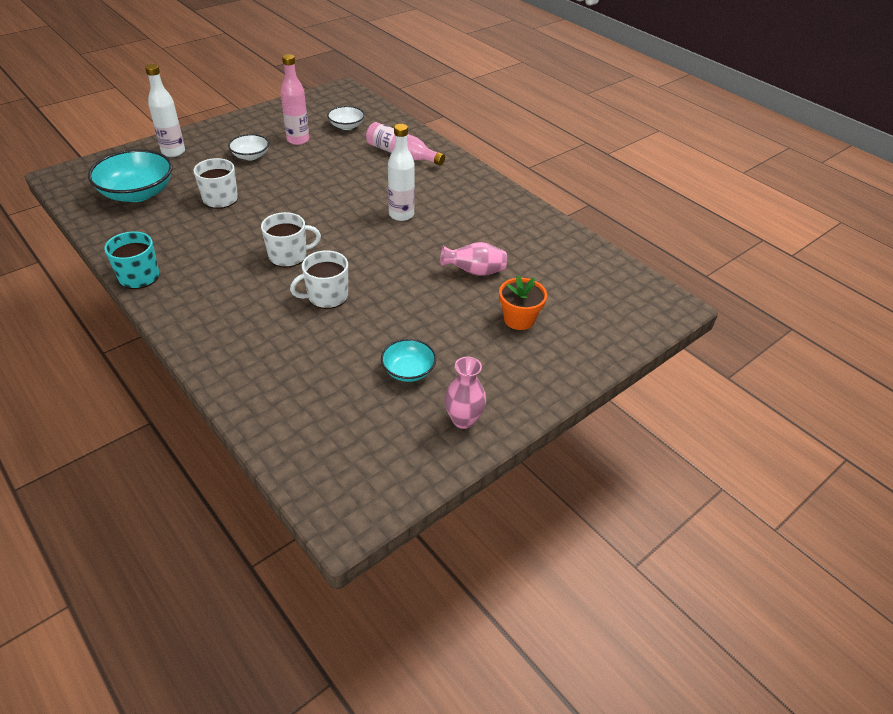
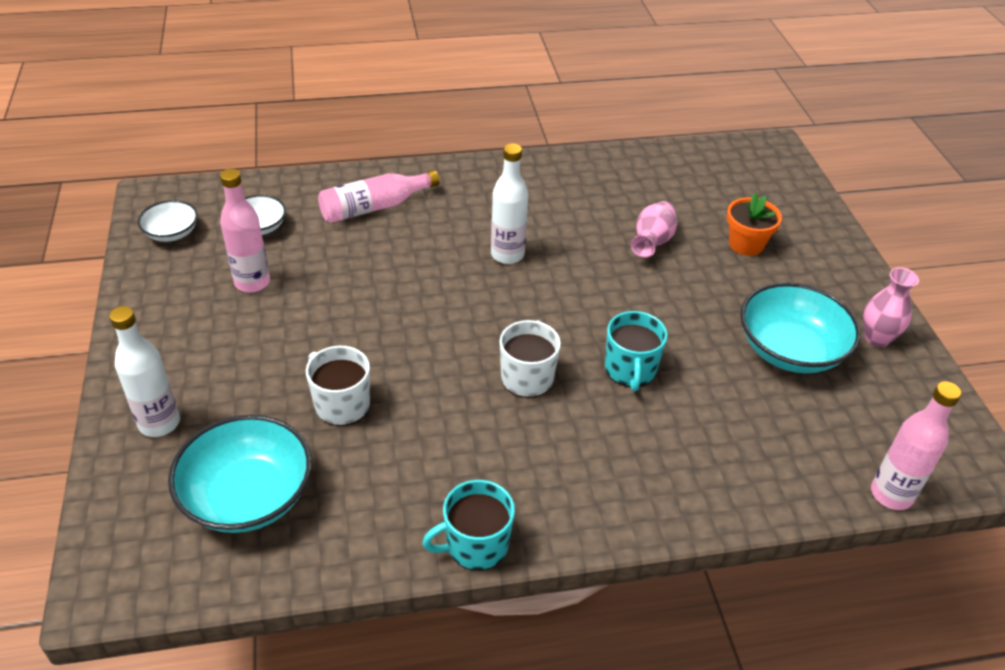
camera: 60 degrees left, 0 degrees up
white bowl [228,134,269,161] -> white bowl moved to [138,200,198,242]
white mug [290,250,348,309] -> turquoise mug [605,311,668,391]
turquoise bowl [381,339,436,382] -> turquoise bowl [740,282,861,373], size x1.83
none -> pink bottle [871,381,961,510]

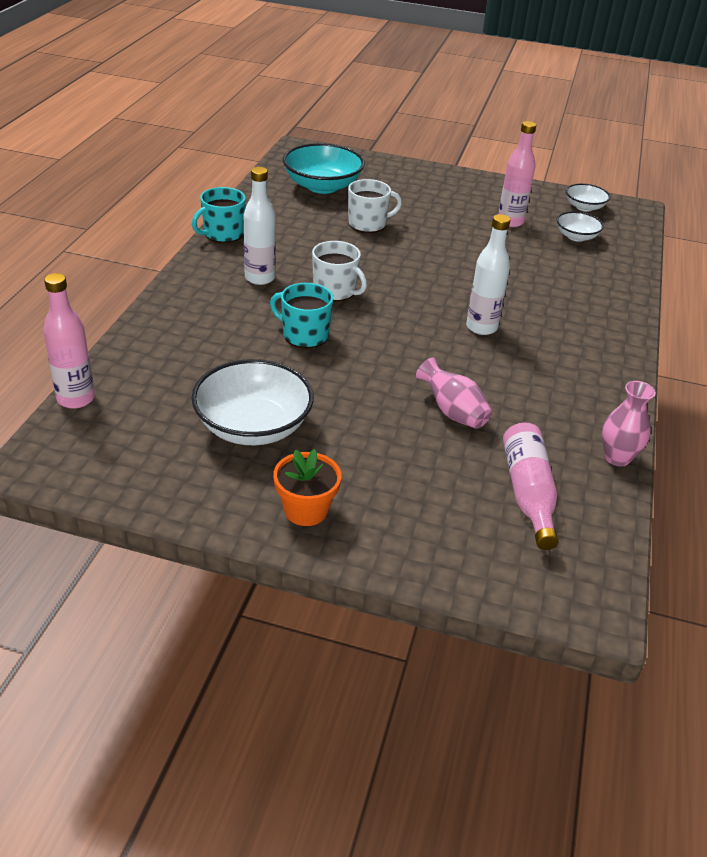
camera: 115 degrees right, 5 degrees down
white bottle [109,306,180,437] -> white bottle moved to [244,167,276,285]
pink bottle [318,170,440,223] -> pink bottle moved to [503,423,558,550]
turquoise mug [422,480,515,571] -> turquoise mug turned 135 degrees counterclockwise [192,187,246,243]
orange flower pot [727,193,782,256] -> orange flower pot moved to [273,449,341,526]
turquoise bowl [740,282,861,373] -> white bowl [191,359,314,445]
pink vase [863,267,919,347] -> pink vase moved to [602,381,656,467]

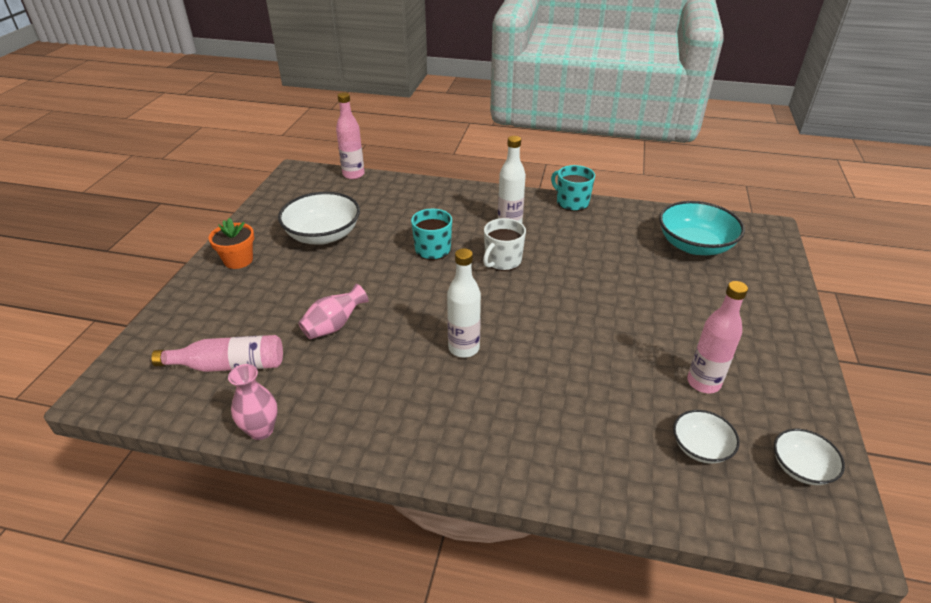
camera: 90 degrees right, 0 degrees up
white mug [348,179,402,233] -> none

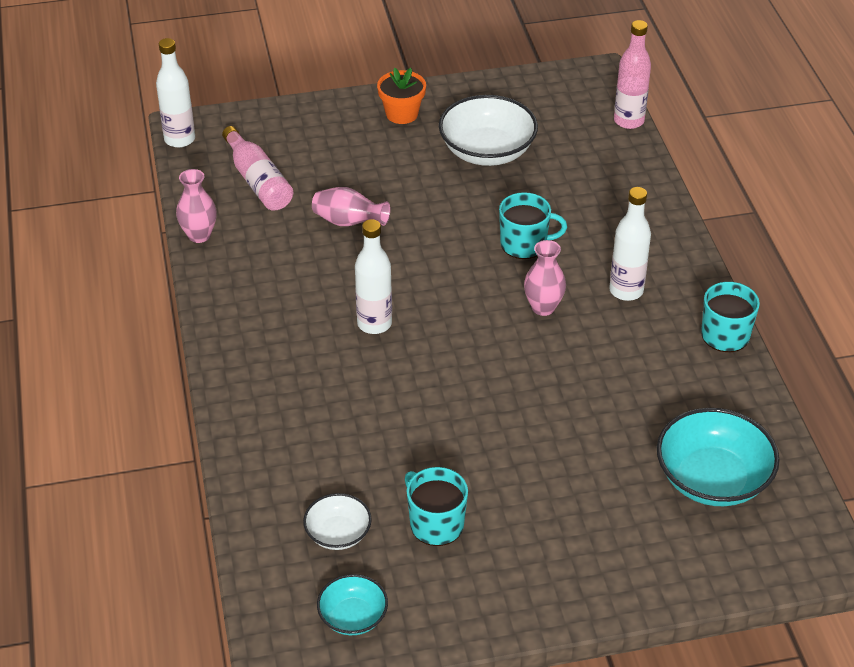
camera: 65 degrees right, 5 degrees up
white mug [483,218,526,271] -> pink vase [524,240,566,316]
pink bottle [687,281,748,393] -> turquoise mug [405,467,468,546]
white bowl [774,429,845,485] -> turquoise bowl [317,574,388,635]
none -> white bottle [156,38,195,148]

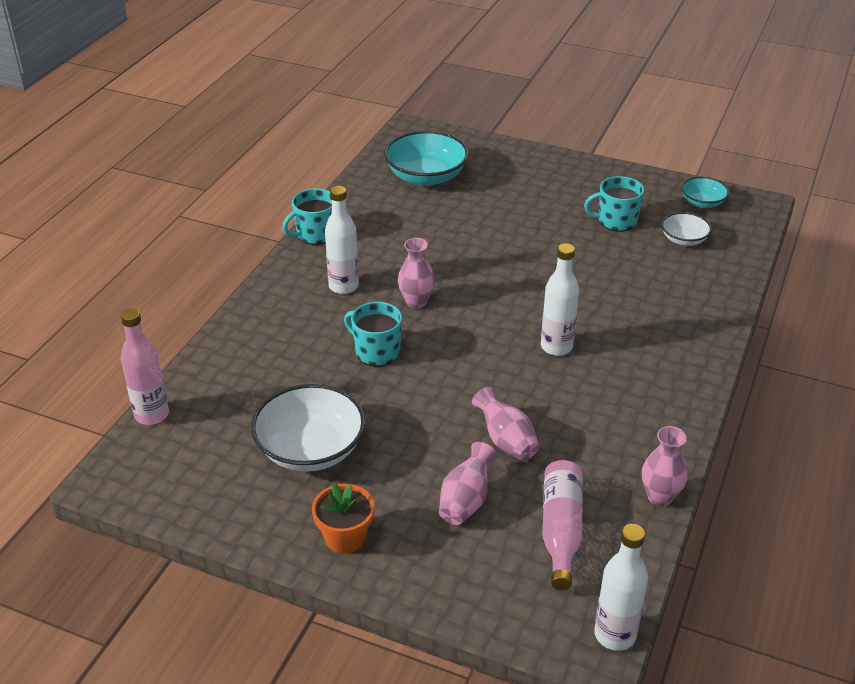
camera: 145 degrees left, 5 degrees down
turquoise mug [405,467,468,546] -> turquoise mug turned 90 degrees clockwise [584,176,644,232]
none -> pink vase [439,442,497,525]

